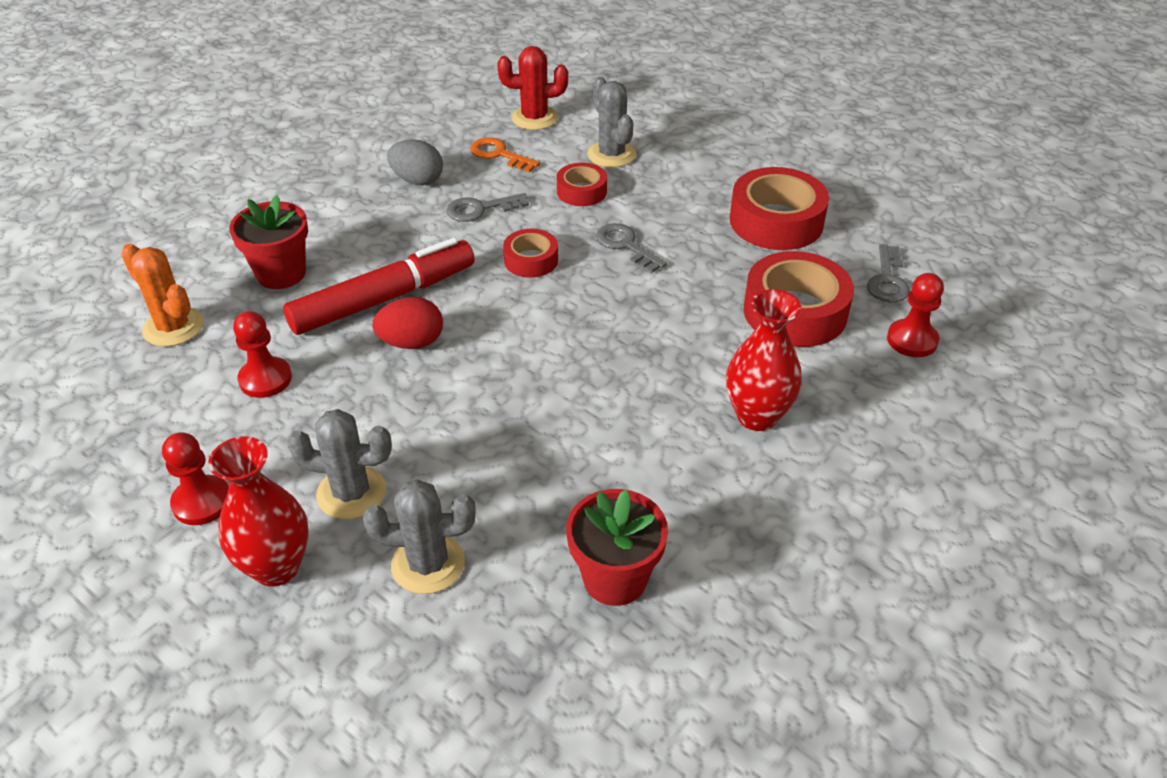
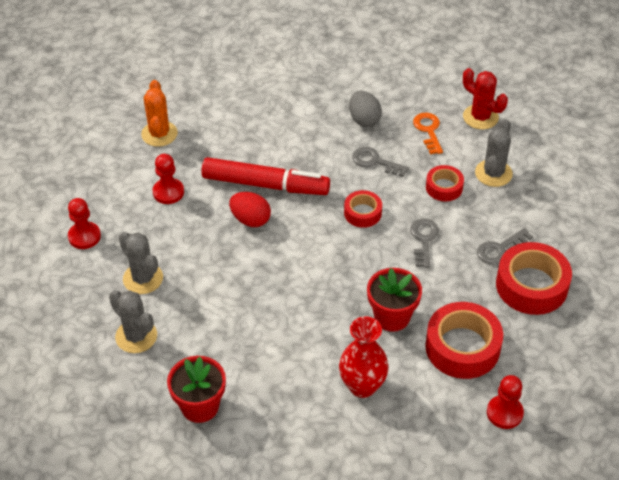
camera: 45 degrees right, 5 degrees up
red vase [208,436,309,587] -> none
red flower pot [229,195,308,289] -> red flower pot moved to [367,268,422,332]
grey key [867,244,910,302] -> grey key moved to [477,228,533,265]

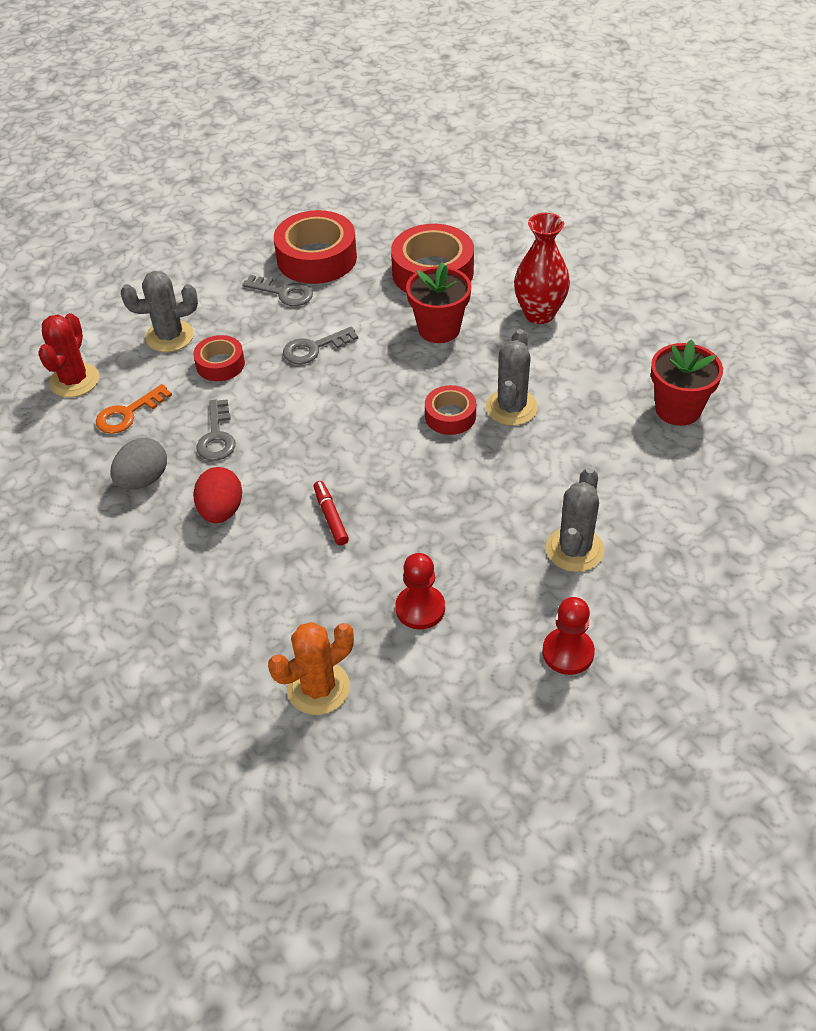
camera: 120 degrees left, 0 degrees up
grey cactus [109,290,157,353] -> grey cactus moved to [486,329,538,426]
red marker [201,157,330,195] -> red marker [314,481,349,545], size x0.42
red egg [229,192,271,227] -> red egg moved to [193,467,242,523]
red tape [344,190,382,228] -> red tape moved to [425,385,476,435]
red pawn [487,375,524,429] -> none

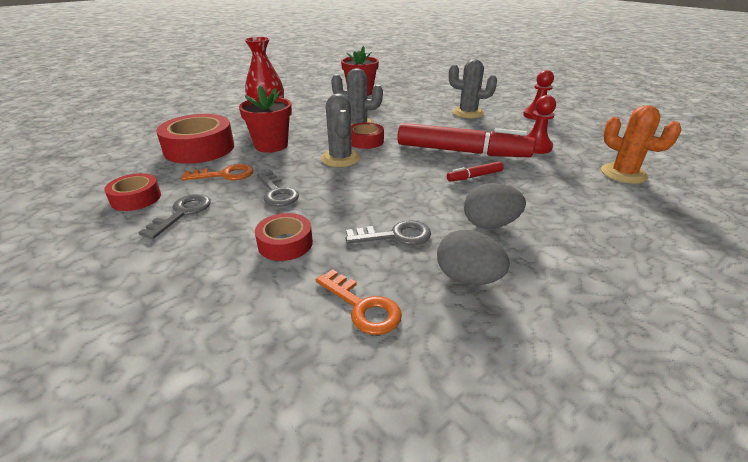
camera: 95 degrees left, 15 degrees down
red cactus [38,313,99,397] -> none
grey cactus [121,271,198,352] -> grey cactus moved to [321,94,361,167]
red egg [193,467,242,523] -> grey egg [464,183,526,229]
red tape [274,210,357,284] -> red tape [104,173,161,211], size x0.56
none -> orange key [181,164,254,180]
none -> red marker [397,123,536,157]

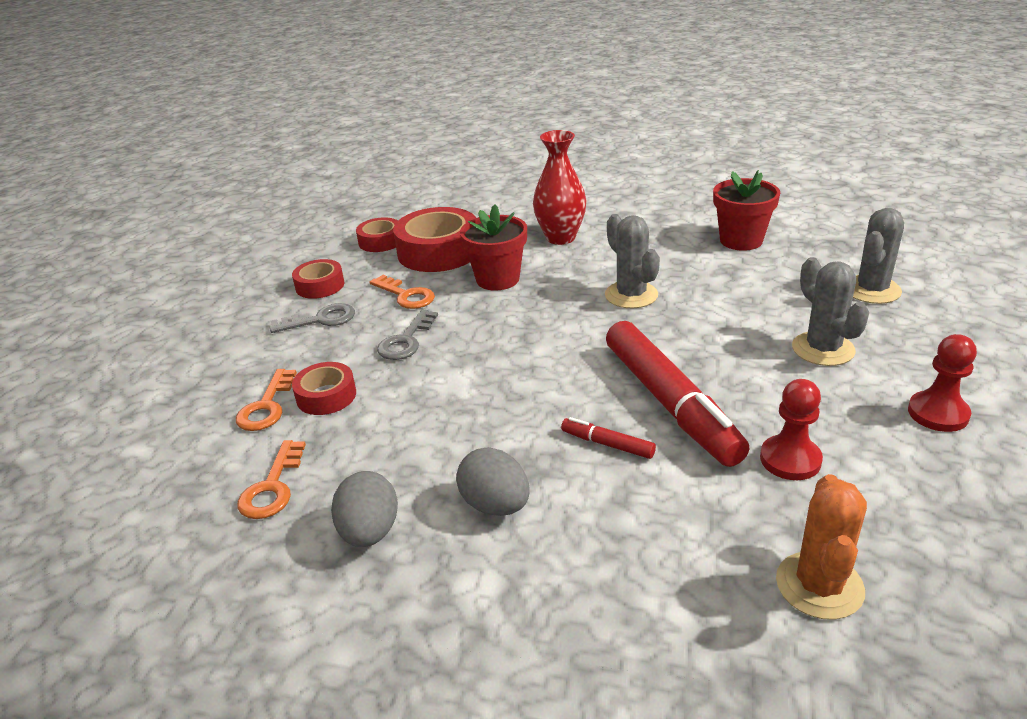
camera: 55 degrees right, 0 degrees up
grey cactus [321,94,361,167] -> grey cactus moved to [853,208,904,304]
grey key [345,220,431,245] -> none
red tape [351,122,384,149] -> red tape moved to [356,217,398,252]
none -> orange key [236,369,297,431]

